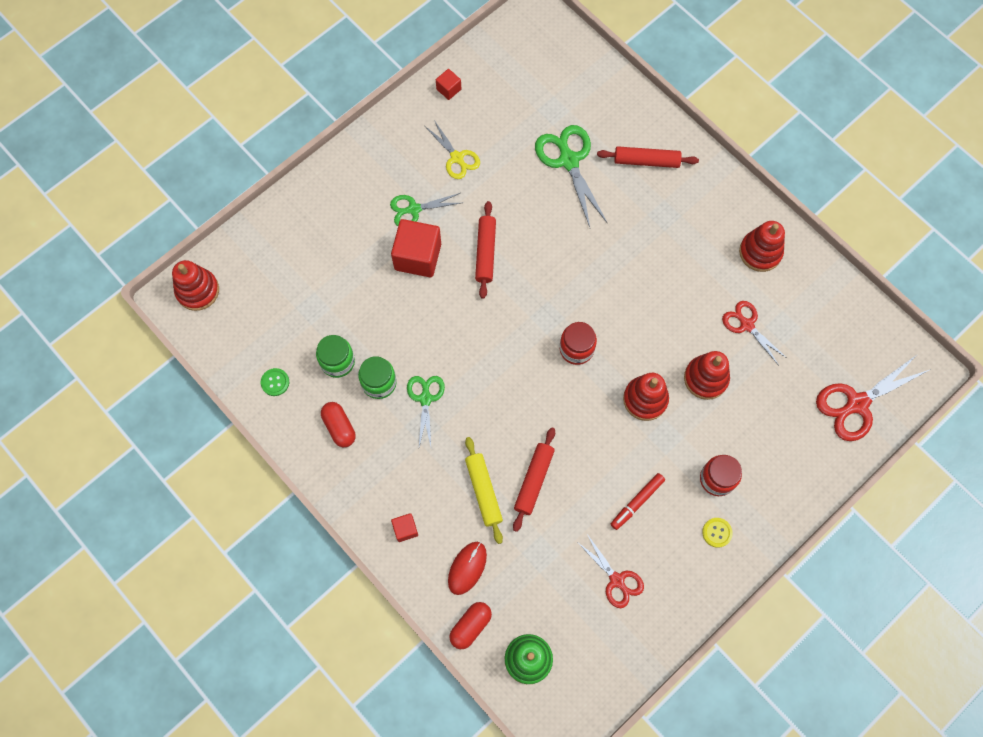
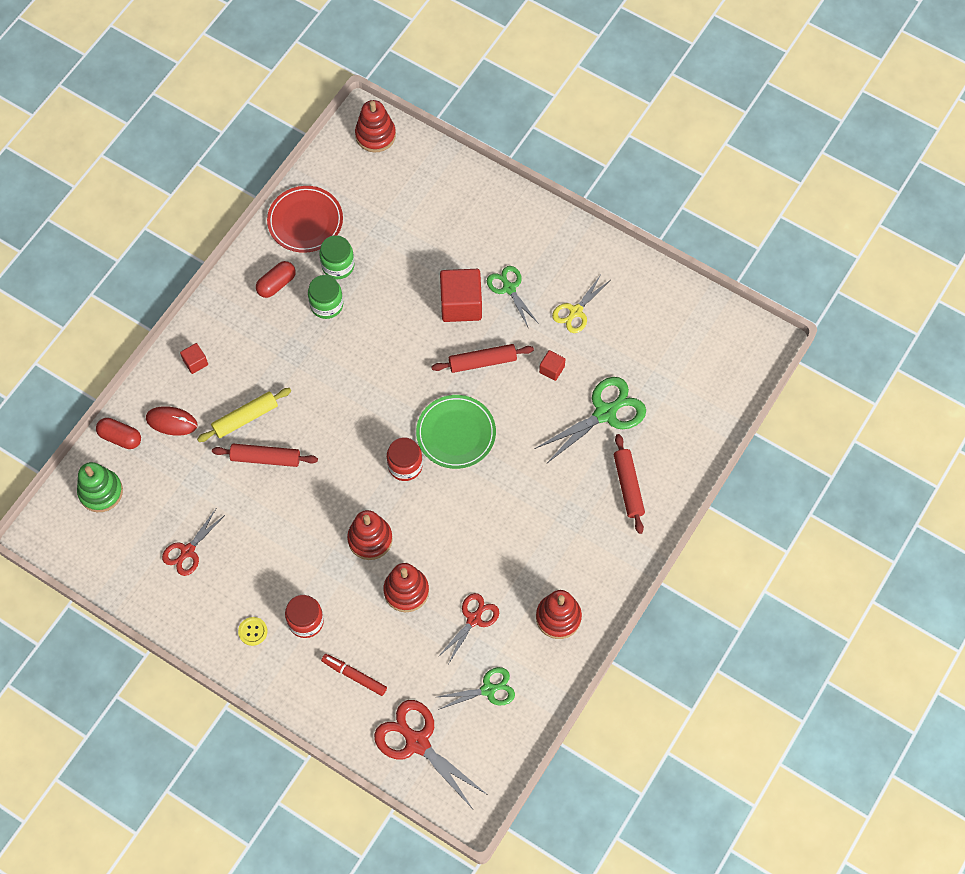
camera: 75 degrees right, 5 degrees down
green button [261,368,289,396] -> red plate [267,186,343,253]
green scissors [407,376,445,446] -> green scissors moved to [437,667,515,710]
red cube [436,69,461,100] -> red cube moved to [539,350,566,381]
red marker [611,473,665,530] -> red marker moved to [321,654,387,696]
none -> green plate [416,395,496,469]

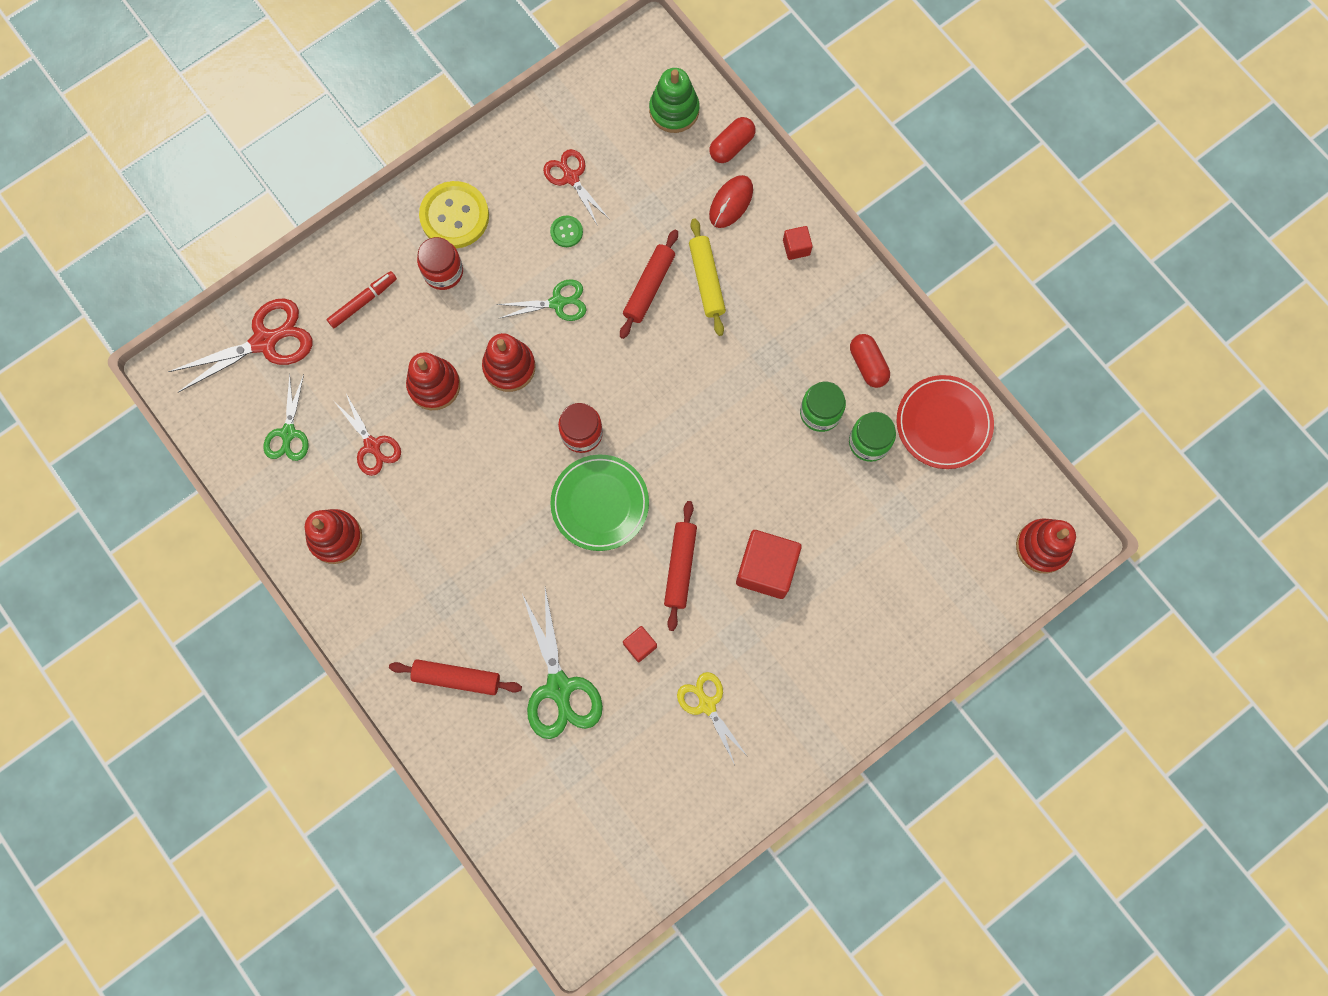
camera: 110 degrees right, 10 degrees up
yellow button [238,617,267,646] -> yellow button [419,181,489,248], size x2.12
green scissors [487,266,539,329] -> green scissors moved to [497,279,586,321]
none -> green button [550,215,583,247]

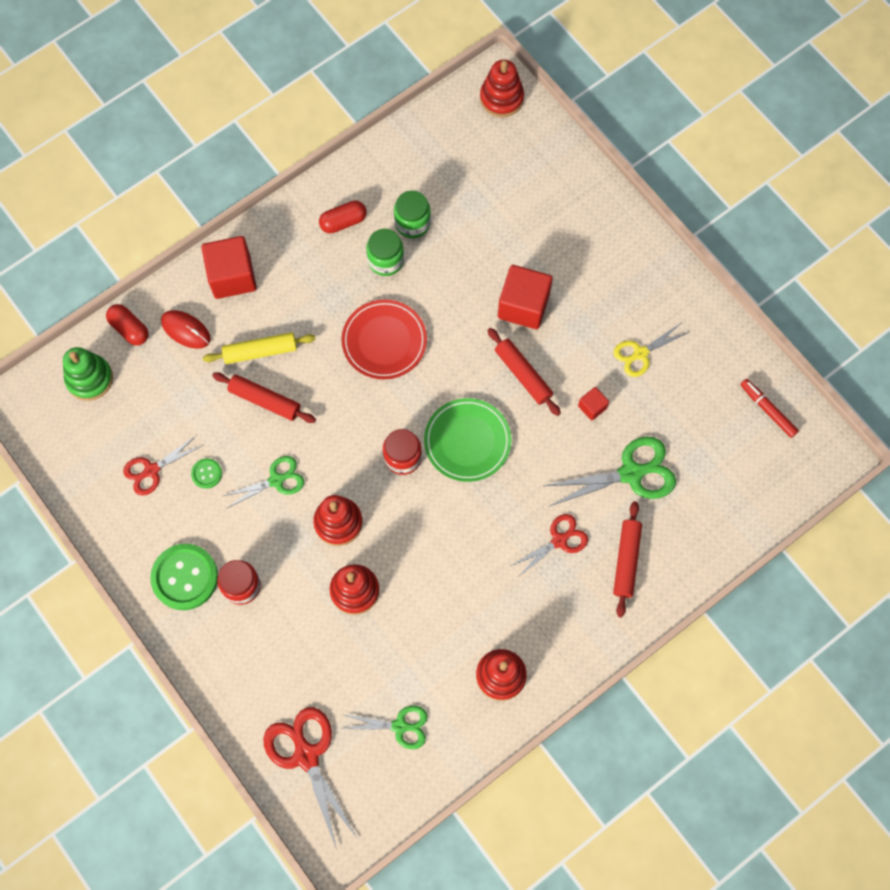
camera: 90 degrees left, 5 degrees down
red marker [327,271,397,328] -> red marker moved to [740,379,799,438]
red scissors [335,394,401,476] -> red scissors moved to [511,514,588,578]
yellow button [419,181,489,248] -> green button [150,544,218,610]
green scissors [497,279,586,321] -> green scissors turned 75 degrees clockwise [223,456,304,508]
red rolling pin [664,501,697,631] -> red rolling pin turned 45 degrees clockwise [487,328,561,416]
red cube [783,226,813,260] -> red cube [201,236,257,299], size x2.06
red plate [897,375,994,469] -> red plate moved to [341,299,427,379]

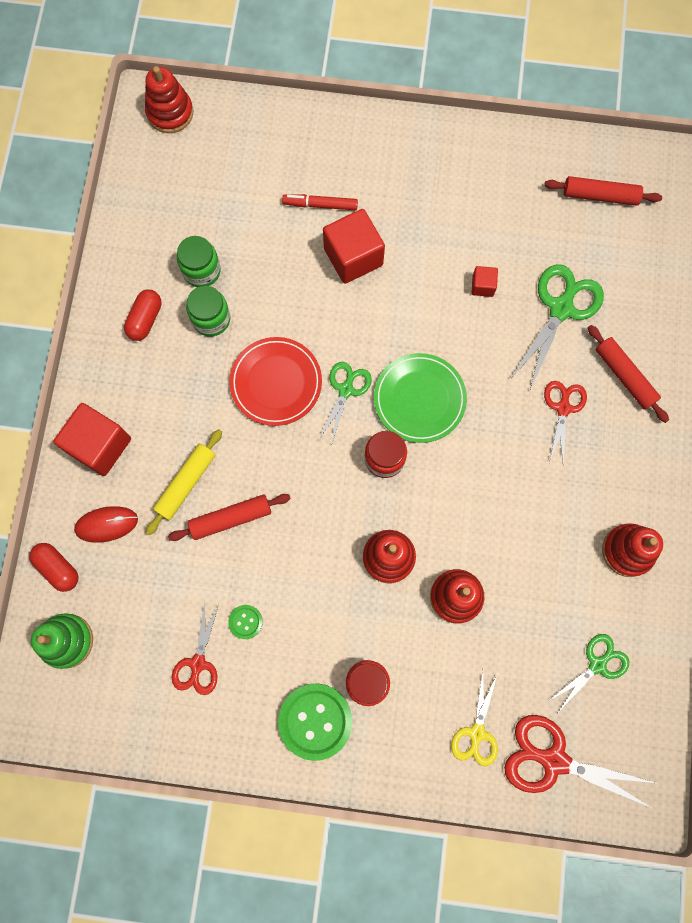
camera: 45 degrees left, 5 degrees up
red capsule [106,304,149,346] -> red capsule turned 45 degrees clockwise [29,543,79,592]
green scissors [223,456,304,508] -> green scissors moved to [319,362,372,446]
red rolling pin [487,328,561,416] -> red rolling pin moved to [544,176,662,206]
yellow scissors [613,323,689,377] -> yellow scissors moved to [451,671,498,766]
red marker [740,379,799,438] -> red marker moved to [282,194,358,210]

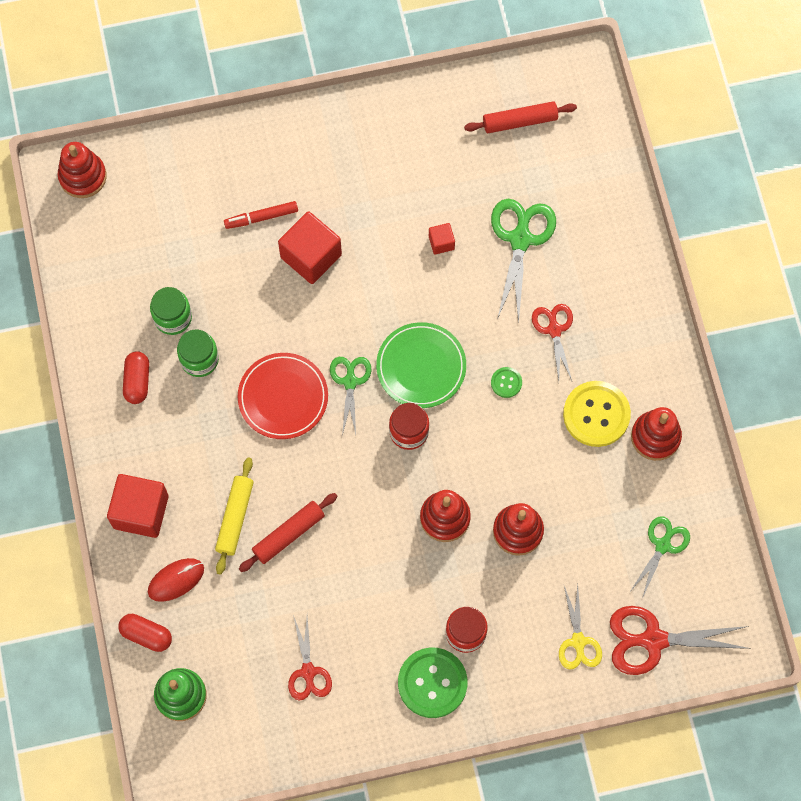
camera: 20 degrees left, 5 degrees down
green button [228,605,263,639] -> green button moved to [491,367,522,398]
red rolling pin [588,325,669,423] -> none
none -> yellow button [563,381,631,447]

